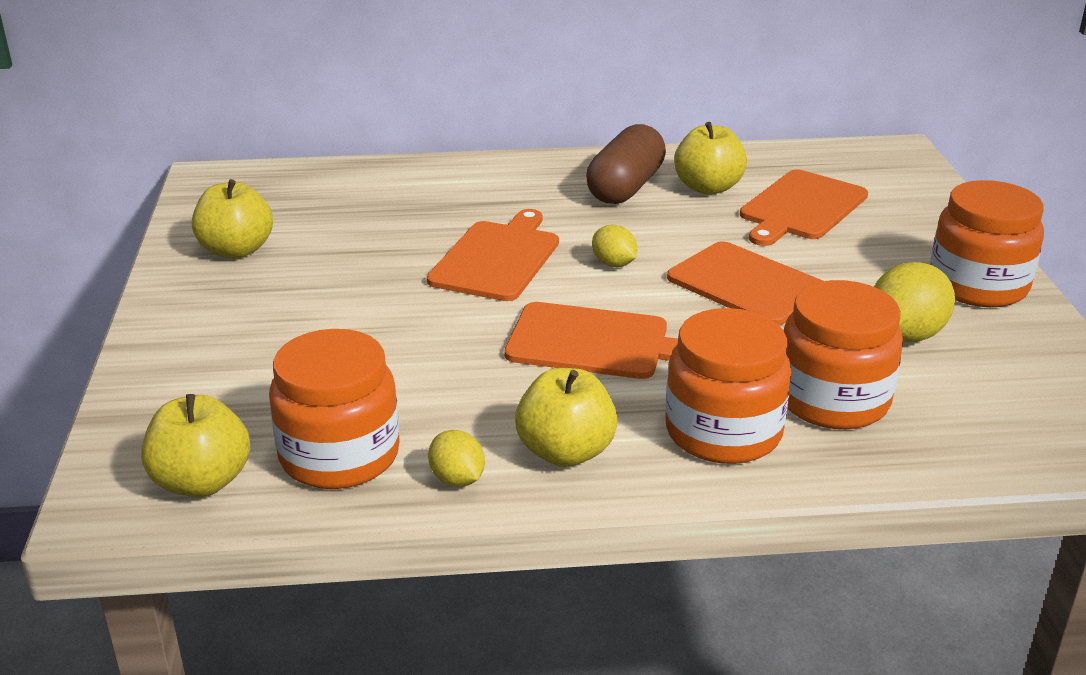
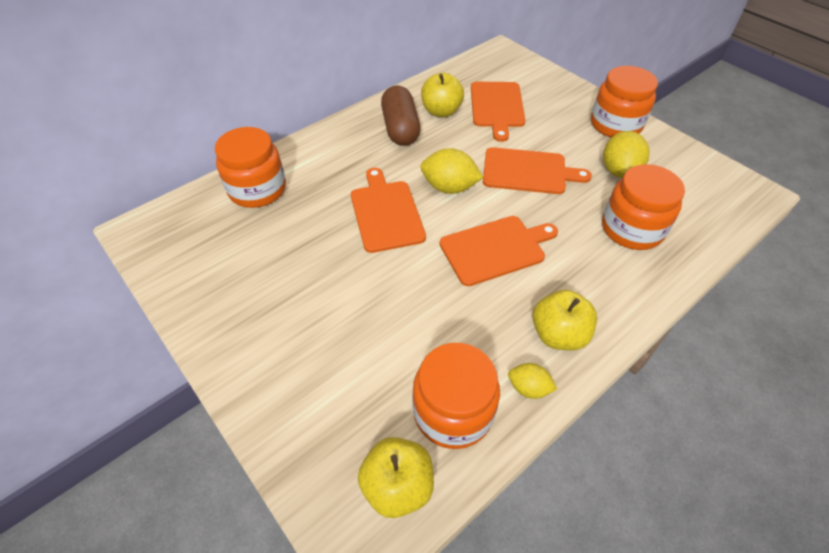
camera: 35 degrees left, 20 degrees up
yellow apple [192,179,273,259] -> none
yellow lemon [592,225,637,267] -> yellow lemon [421,148,483,194], size x1.71
orange jar [665,308,791,464] -> orange jar moved to [215,127,286,208]

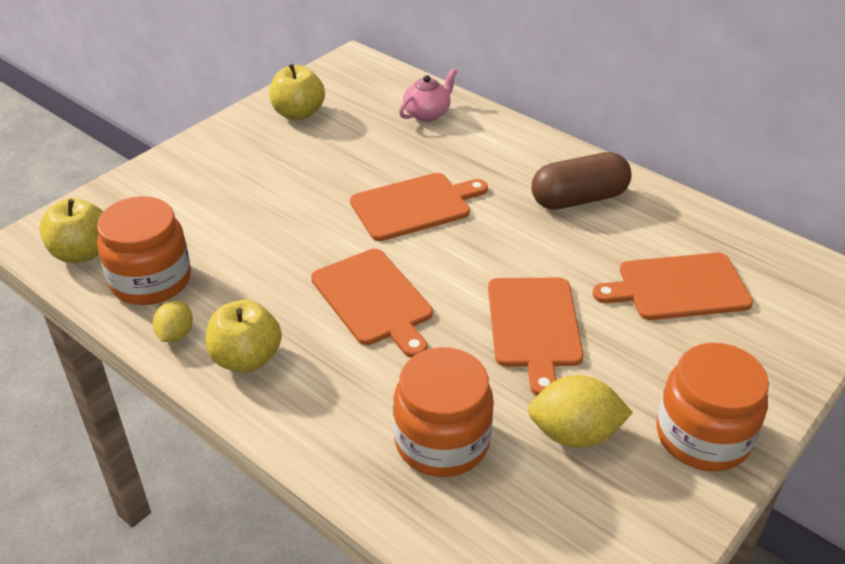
camera: 80 degrees right, 10 degrees down
orange jar [215,127,286,208] -> pink teapot [399,68,457,122]
yellow apple [421,73,464,117] -> yellow apple moved to [269,64,325,120]
yellow lemon [421,148,483,194] -> none

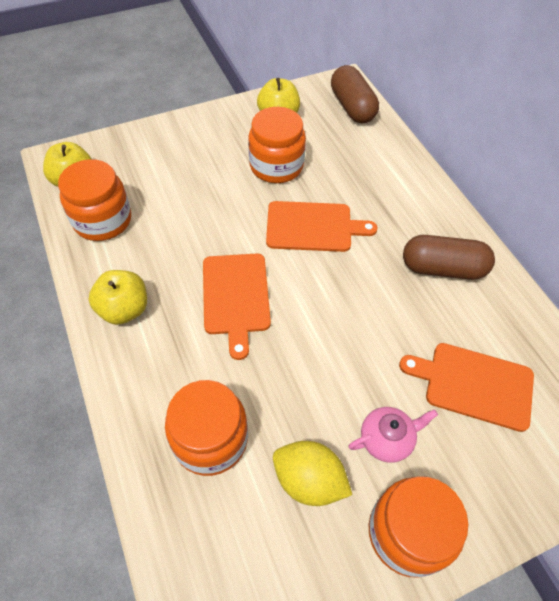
camera: 25 degrees right, 15 degrees up
yellow lemon [153,301,193,342] -> none
pink teapot [399,68,457,122] -> pink teapot moved to [348,407,438,463]
orange cutting board [488,278,583,395] -> none
none -> orange jar [248,107,306,183]
none -> brown capsule [331,65,379,123]

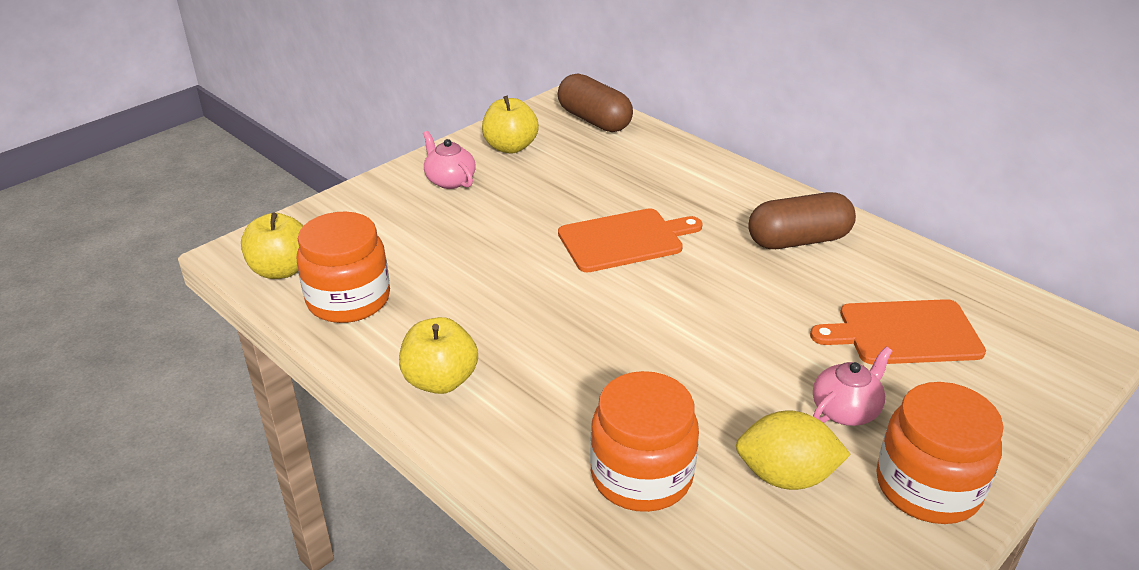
camera: 20 degrees left, 20 degrees down
orange cutting board [203,253,271,360] -> none
orange jar [248,107,306,183] -> none
none -> pink teapot [423,131,476,189]

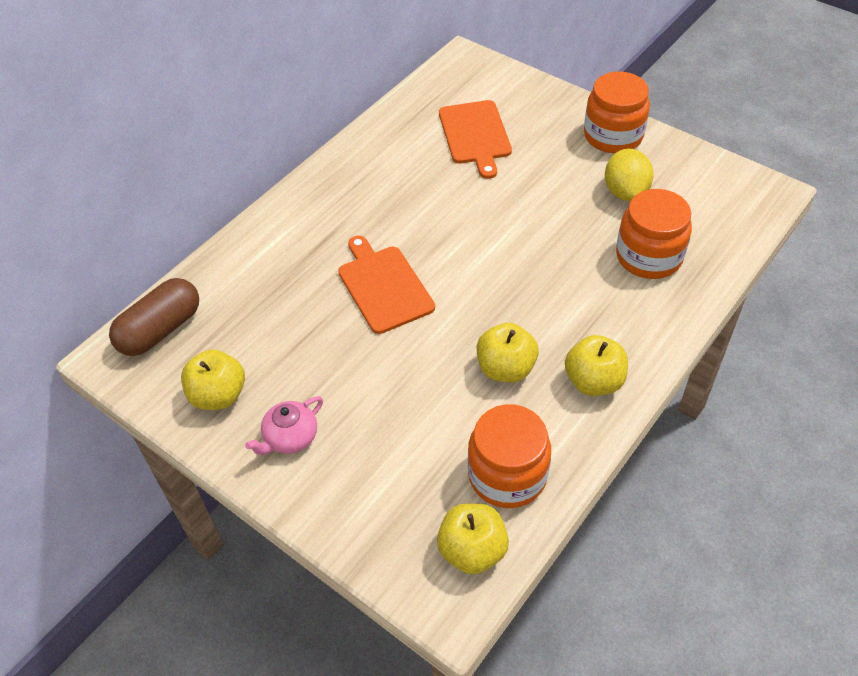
camera: 95 degrees left, 15 degrees up
brown capsule [748,192,856,249] -> none
pink teapot [813,347,892,426] -> none
none -> yellow apple [477,323,539,383]

